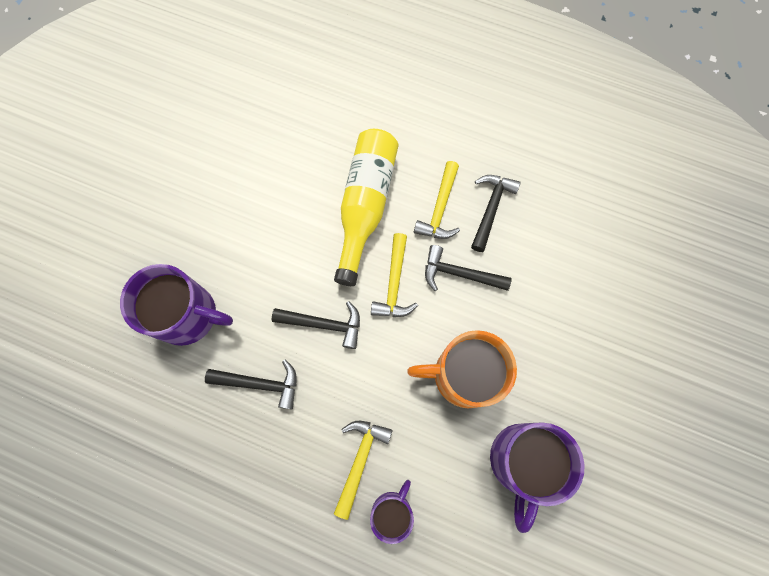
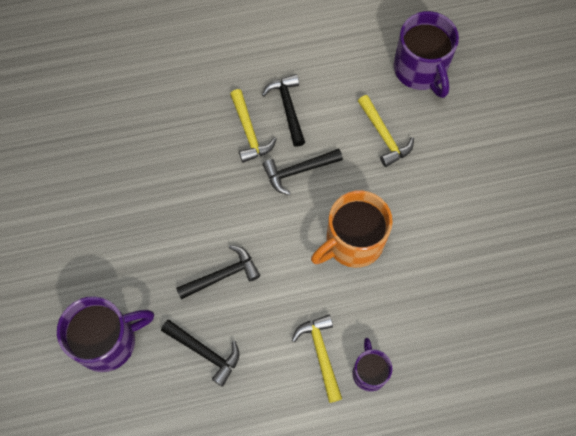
camera: 35 degrees left, 5 degrees down
black hammer [205,359,296,410] -> black hammer turned 60 degrees clockwise [161,320,239,387]
yellow bottle [334,129,398,286] -> none
yellow hammer [371,233,418,317] -> yellow hammer moved to [358,95,414,167]
purple mug [490,422,584,533] -> purple mug moved to [394,11,459,98]

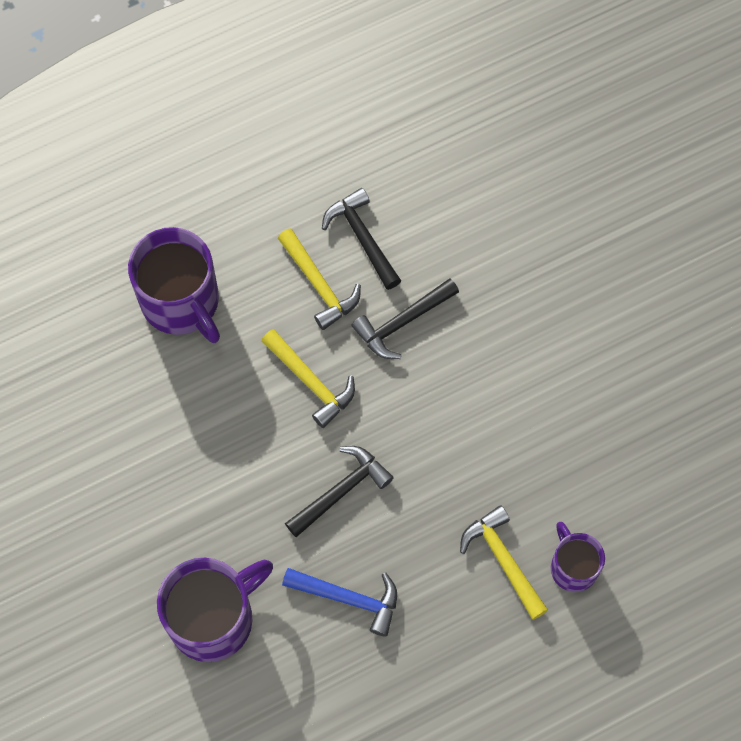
camera: 15 degrees left, 0 degrees up
black hammer [161,320,239,387] -> blue hammer [282,568,397,637]
orange mug [311,190,393,268] -> none
yellow hammer [358,95,414,167] -> yellow hammer moved to [261,329,355,428]
purple mug [394,11,459,98] -> purple mug moved to [128,227,220,343]

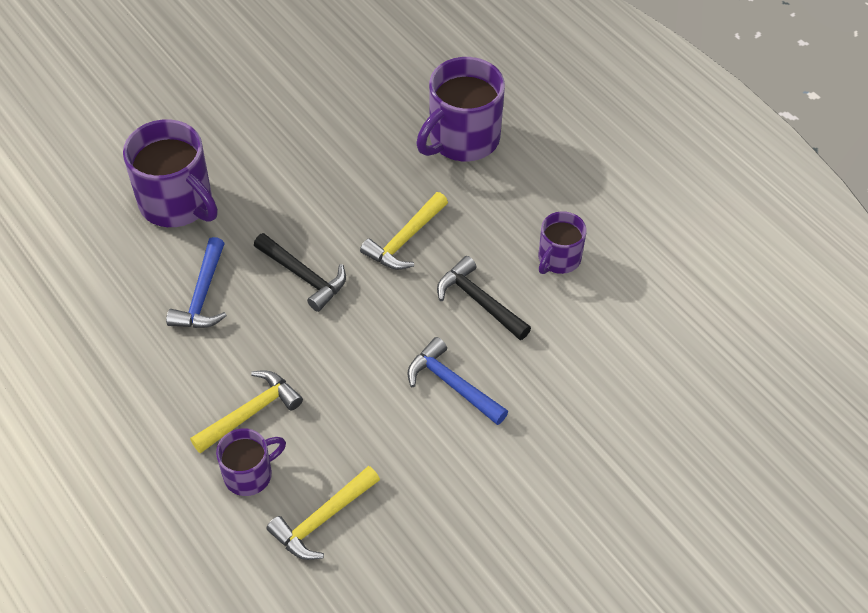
camera: 80 degrees right, 15 degrees down
yellow hammer [278,228,361,330] -> yellow hammer moved to [266,466,380,560]
black hammer [322,188,401,290] -> purple mug [539,211,587,274]
none -> blue hammer [407,337,508,425]

